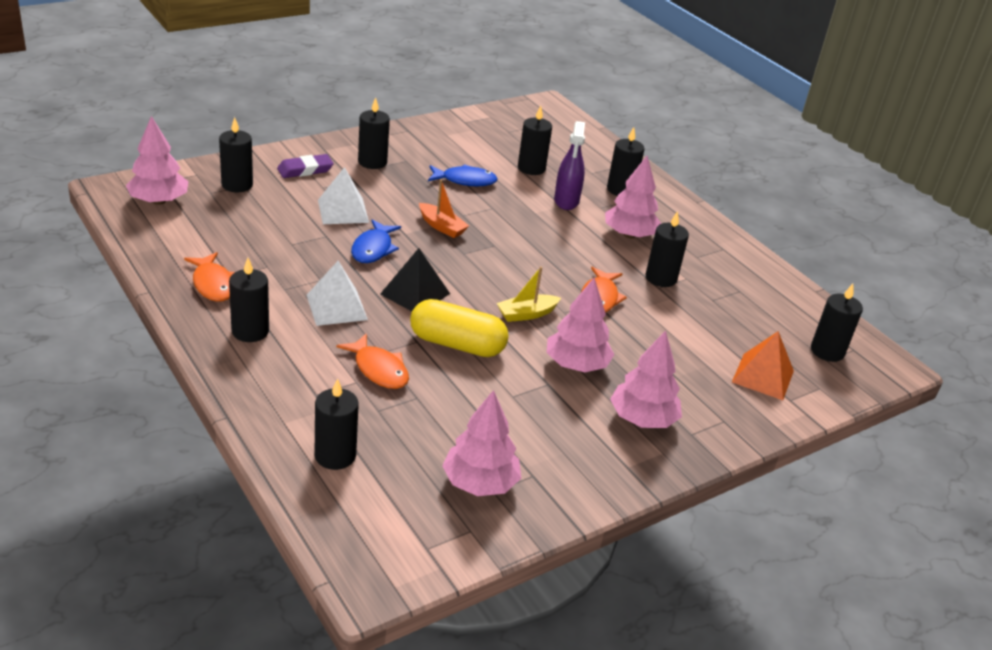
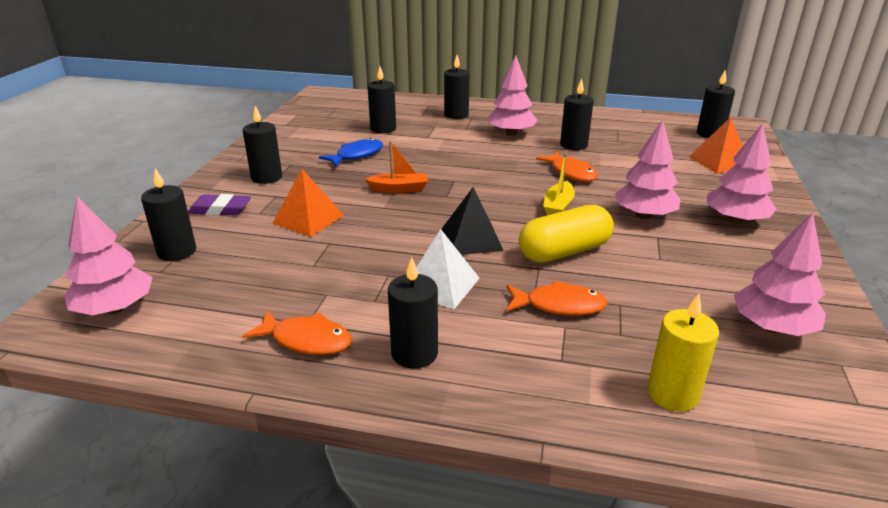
camera: 40 degrees left, 5 degrees down
purple eraser [277,154,334,178] -> purple eraser turned 75 degrees clockwise [188,194,251,216]
black candle [314,378,359,470] -> yellow candle [647,294,719,412]
white pyramid [318,167,369,224] -> orange pyramid [273,169,344,237]
blue fish [351,219,401,263] -> none
purple spray bottle [554,121,585,210] -> none

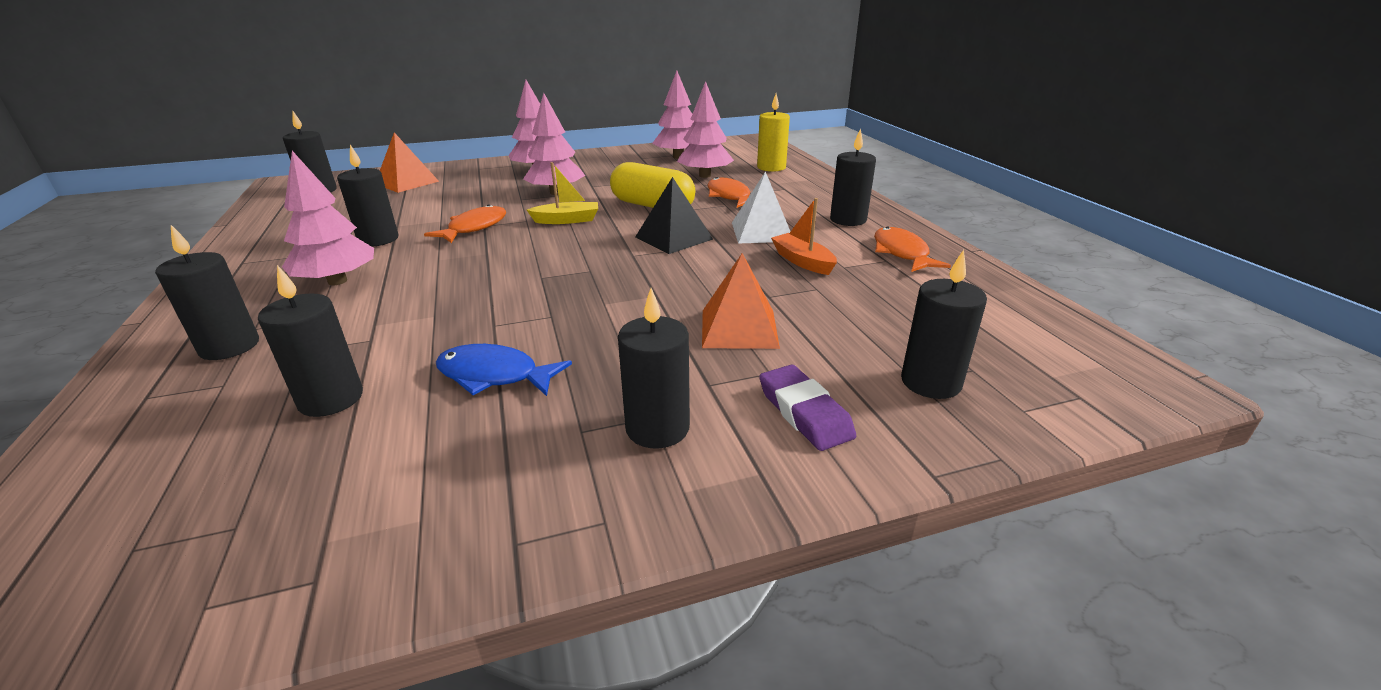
camera: 120 degrees left, 0 degrees up
pink tree [64,196,153,315] -> pink tree moved to [677,81,734,178]
orange boat [365,141,428,193] -> orange boat moved to [771,198,837,275]

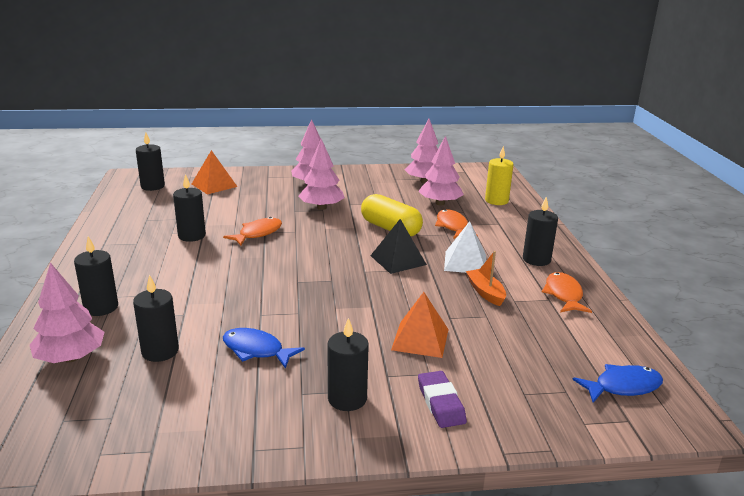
camera: 10 degrees right, 5 degrees down
pink tree [282,151,374,285] -> pink tree moved to [30,263,104,363]
yellow boat [527,162,598,224] -> none
black candle [901,250,987,399] -> none
none -> blue fish [572,364,663,403]

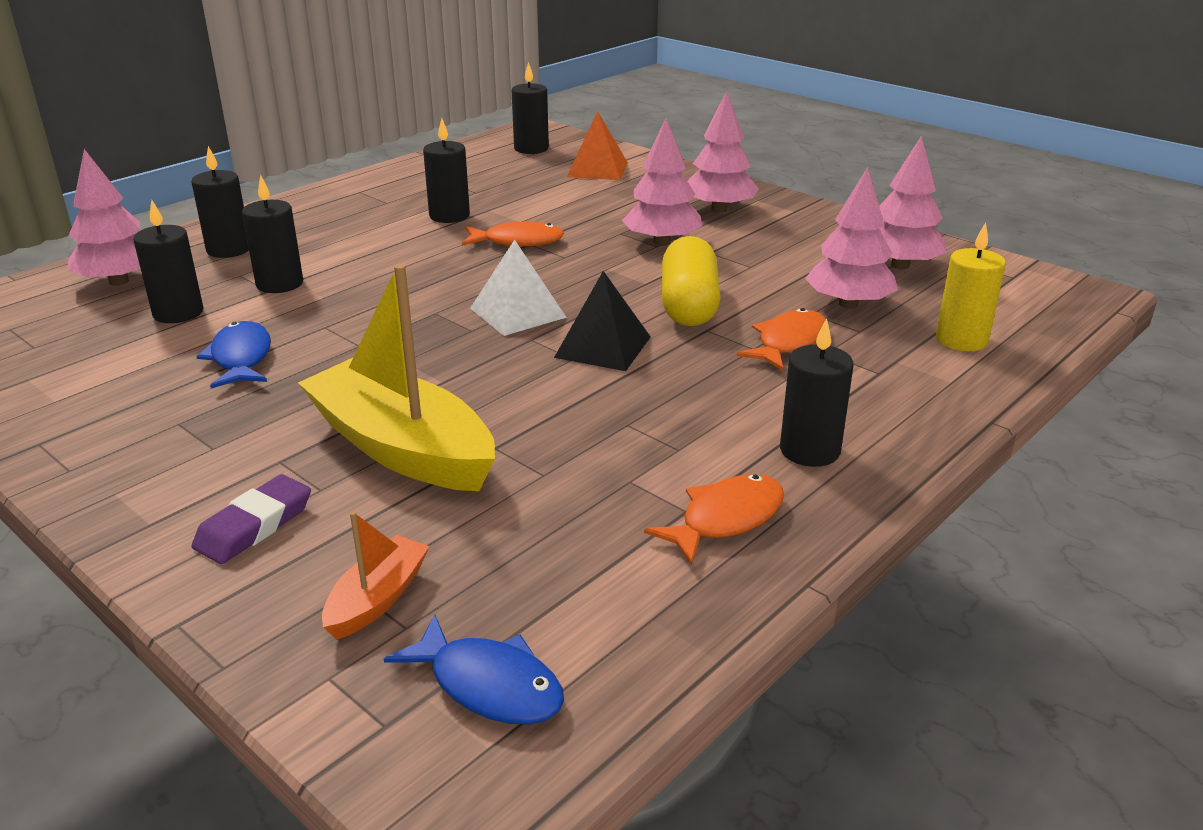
camera: 50 degrees right, 5 degrees up
black candle [327,318,369,411] -> black candle moved to [242,175,303,293]
orange pyramid [391,292,449,358] -> yellow boat [298,264,495,491]
white pyramid [444,221,486,273] -> white pyramid moved to [470,239,567,336]
orange boat [466,251,506,306] -> orange boat moved to [322,511,430,639]

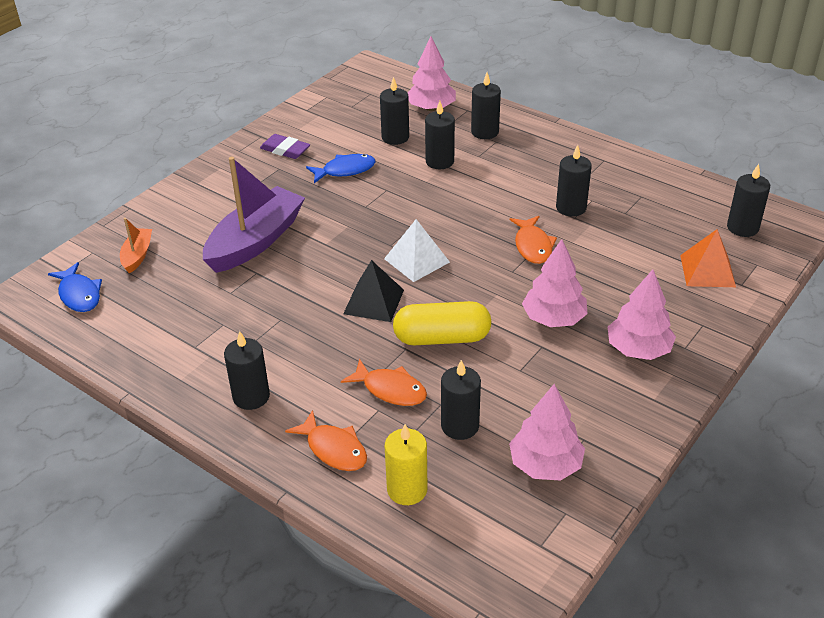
camera: 85 degrees right, 10 degrees up
purple eraser [192,474,311,564] -> purple eraser moved to [260,134,310,159]
yellow boat [298,264,495,491] -> purple boat [203,157,305,273]
orange boat [322,511,430,639] -> orange boat turned 105 degrees counterclockwise [120,218,152,274]
blue fish [384,614,564,725] -> blue fish turned 60 degrees counterclockwise [48,262,102,312]
orange fish [644,474,784,565] -> orange fish moved to [285,410,367,471]
pink tree [805,167,898,309] -> black candle [441,360,481,440]

